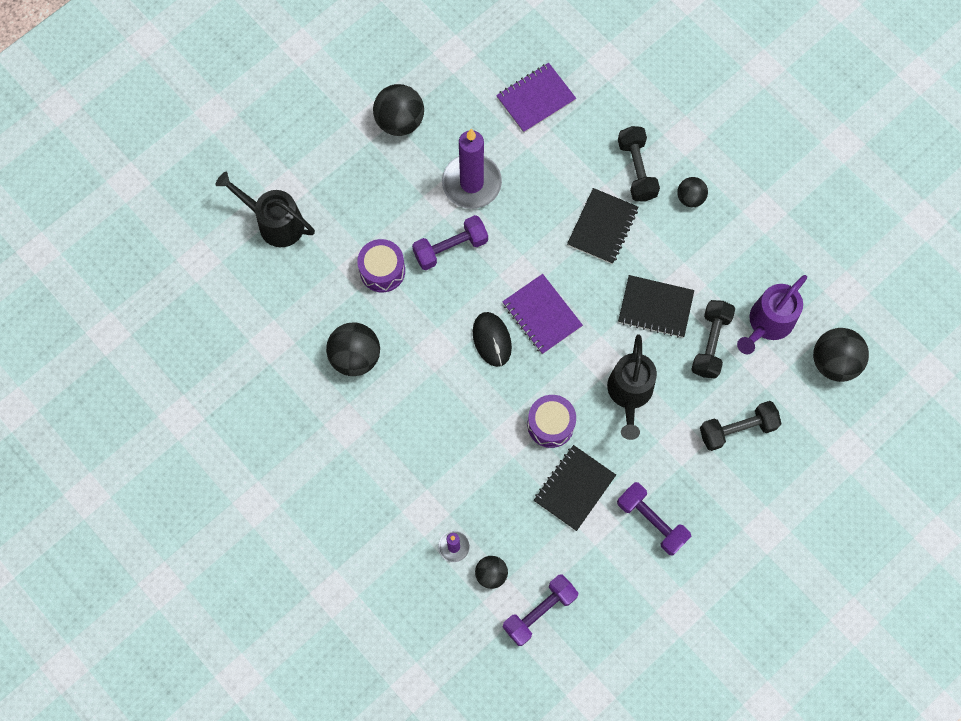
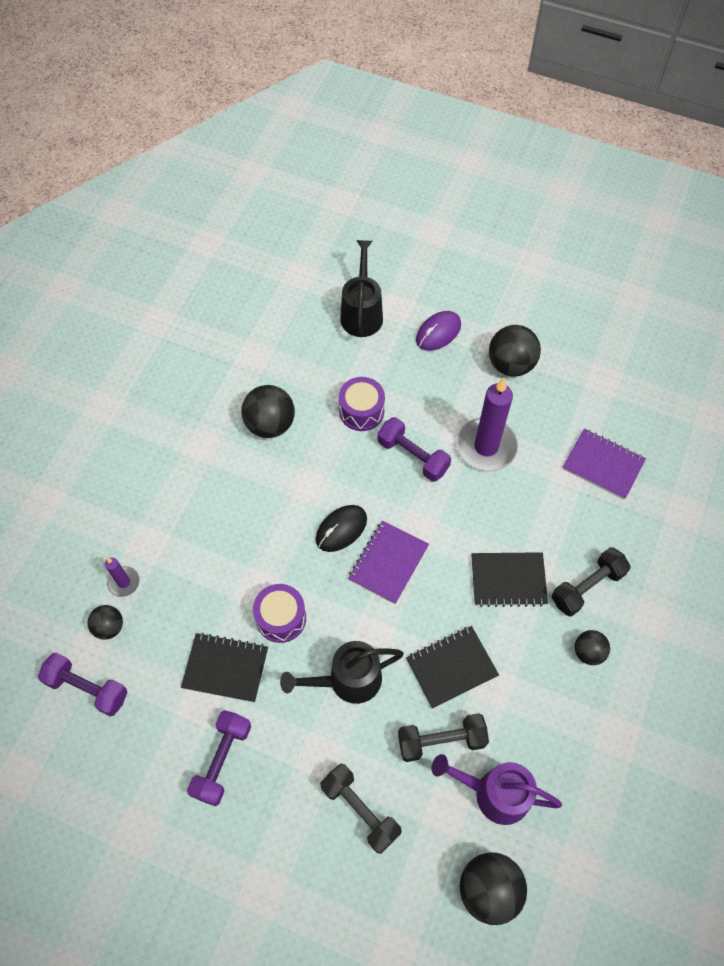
camera: 65 degrees right, 10 degrees down
black notebook [618,275,694,338] -> black notebook turned 75 degrees clockwise [406,626,499,709]
none -> purple mouse [416,311,461,351]

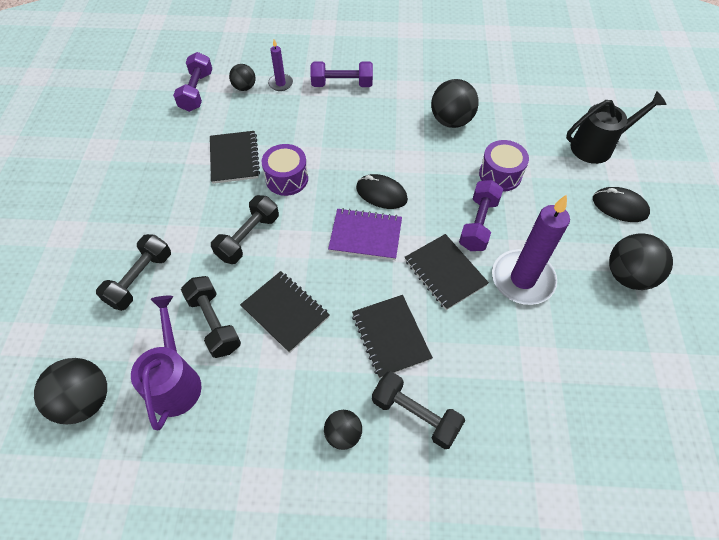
camera: 70 degrees right, 5 degrees down
purple dumbbell [187,710,251,806] -> purple dumbbell moved to [311,61,373,87]
black watering can [280,641,404,704] -> black dumbbell [211,195,279,264]
purple mouse [416,311,461,351] -> black mouse [593,187,650,222]
purple notebook [562,429,646,499] -> none
none -> black notebook [405,234,489,310]

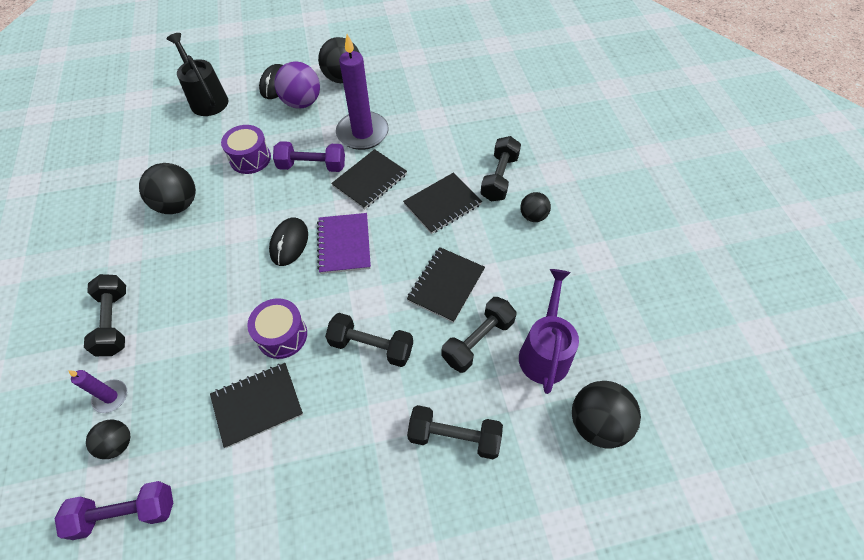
camera: 105 degrees left, 0 degrees up
purple watering can [131,296,201,430] -> purple watering can turned 120 degrees clockwise [519,269,579,394]
purple dumbbell [311,61,373,87] -> black dumbbell [84,274,126,356]
none -> purple ball [274,61,320,109]

